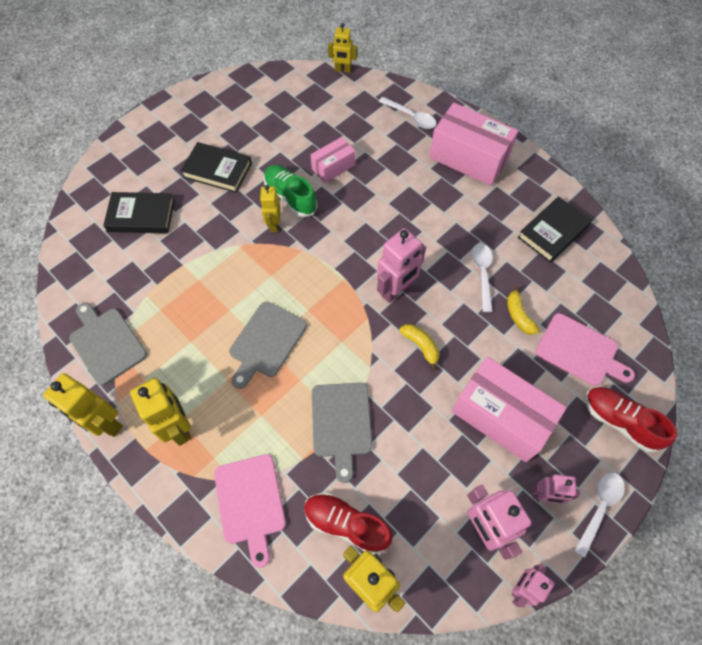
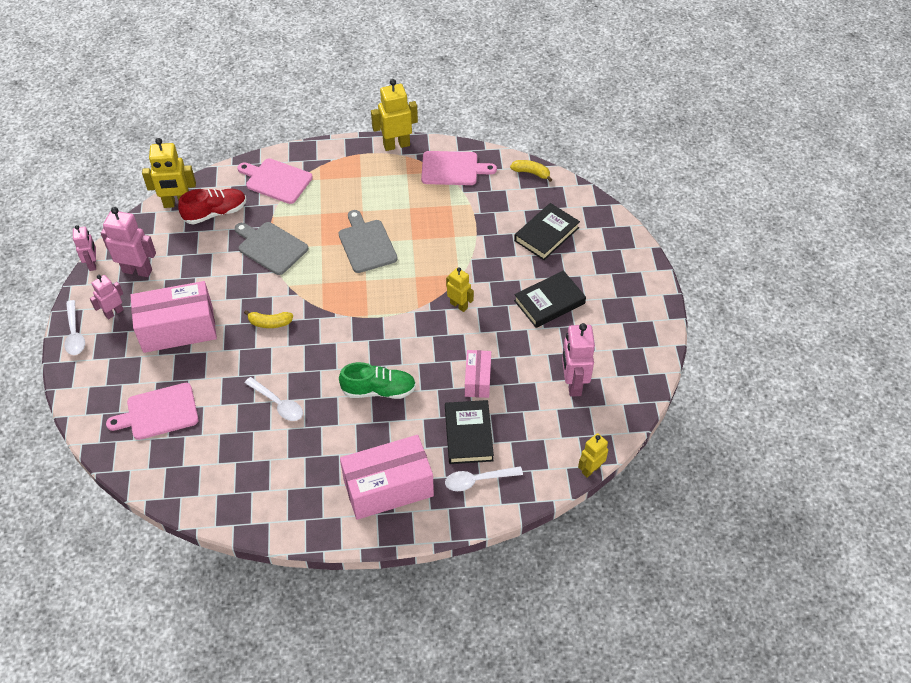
camera: 130 degrees right, 10 degrees down
grey cutting board [69,302,147,385] -> pink cutting board [421,151,497,185]
yellow robot [130,377,191,446] -> none
green shoe [264,165,317,217] -> green shoe moved to [339,362,416,399]
pink robot [377,228,426,303] -> pink robot moved to [562,323,595,397]
yellow banana [507,286,539,335] -> yellow banana moved to [510,160,552,182]
black book [518,196,592,263] -> black book moved to [445,400,494,464]
red shoe [585,387,678,453] -> none

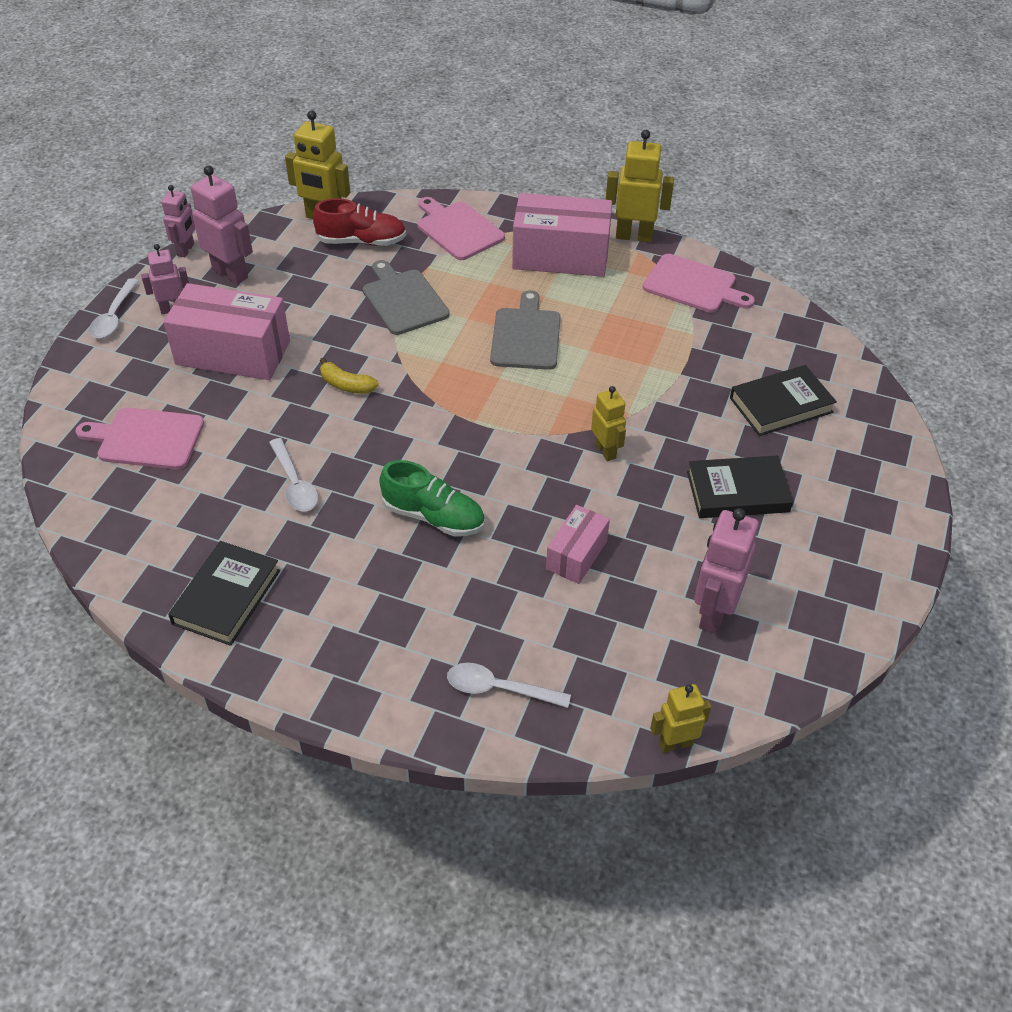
camera: 25 degrees right, 5 degrees down
pink box [340,435,434,520] -> pink box moved to [512,193,612,277]
black book [445,400,494,464] -> black book moved to [168,541,280,646]
yellow banana [510,160,552,182] -> none

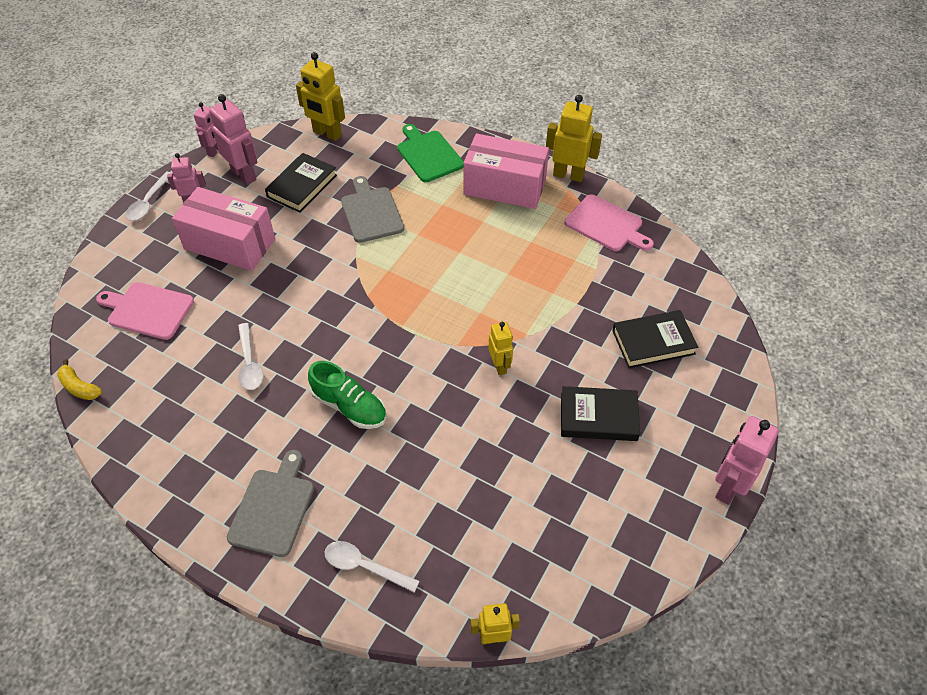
camera: 10 degrees right, 5 degrees up
black book [168,541,280,646] -> black book moved to [265,153,337,212]
red shoe [313,198,406,246] -> none
yellow banana [320,357,379,394] -> yellow banana moved to [57,359,102,400]
pink cutting board [417,197,505,260] -> green cutting board [397,124,464,182]
grey cutting board [490,290,561,370] -> grey cutting board moved to [227,450,314,557]
pink box [546,505,610,584] -> none
pink robot [694,508,759,634] -> pink robot moved to [715,416,779,505]

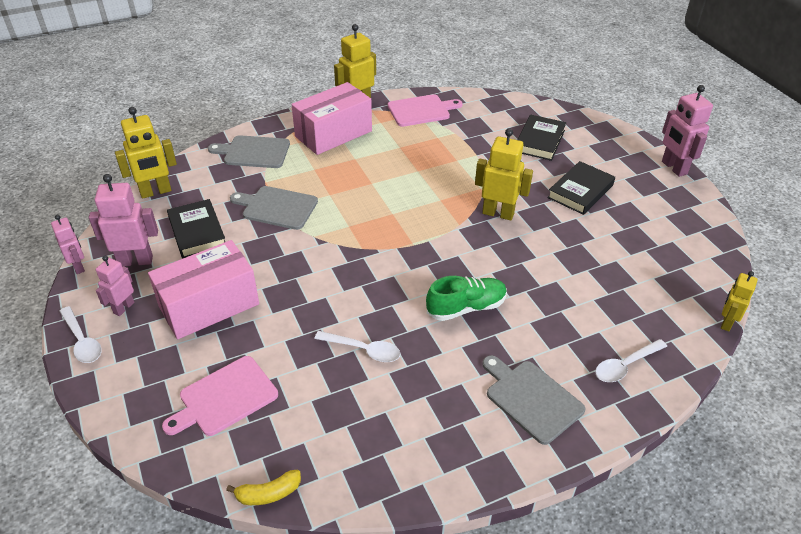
camera: 55 degrees left, 10 degrees down
green cutting board [397,124,464,182] -> grey cutting board [208,135,290,168]
yellow robot [488,322,513,375] -> yellow robot [475,128,533,221], size x1.61

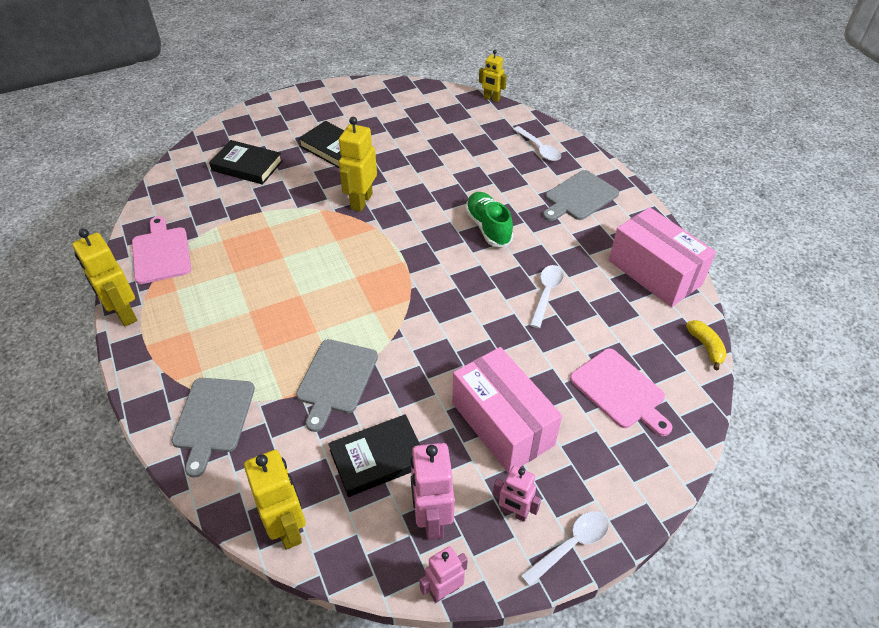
camera: 90 degrees left, 5 degrees up
pink box [292,82,372,155] -> pink box moved to [609,207,716,307]
pink robot [662,85,713,177] -> none

